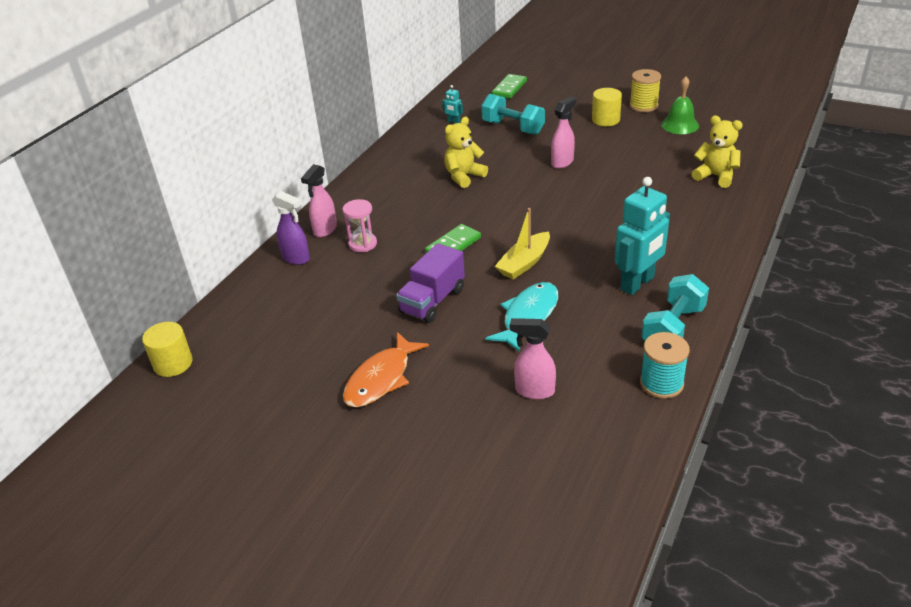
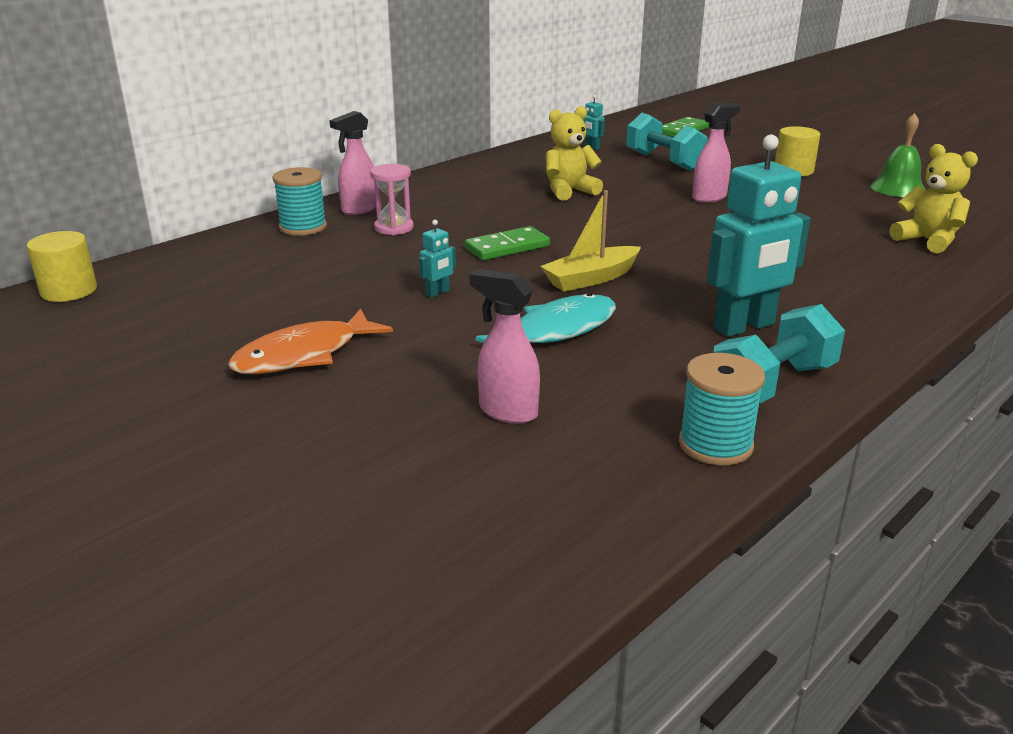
camera: 15 degrees right, 10 degrees down
purple spray bottle [272,191,310,265] -> turquoise spool [272,167,327,236]
purple truck [396,243,465,323] -> turquoise robot [419,220,456,298]
yellow spool [630,69,661,112] -> none

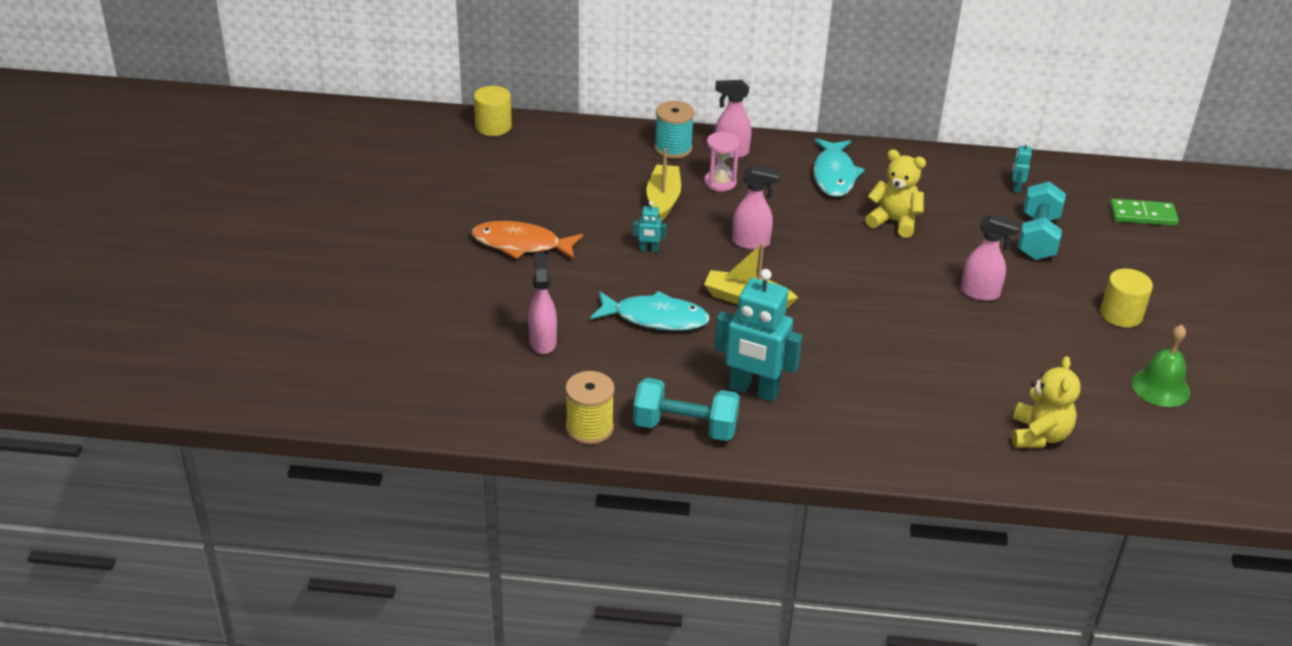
camera: 50 degrees right, 10 degrees up
green domino [465,226,550,260] -> pink spray bottle [732,165,781,250]
turquoise spool [679,353,765,465] -> yellow spool [565,371,615,444]
none -> yellow boat [647,148,681,221]
none -> turquoise fish [813,138,865,197]

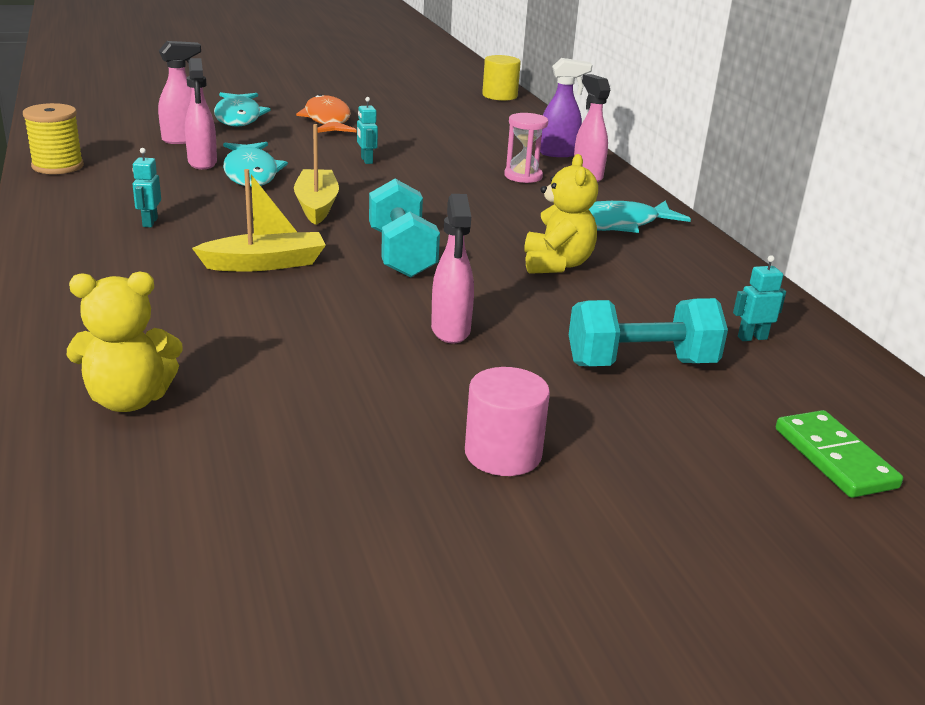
camera: 65 degrees right, 10 degrees down
turquoise dumbbell [633,378,740,441] -> turquoise dumbbell moved to [369,179,440,277]
yellow boat [647,148,681,221] -> yellow boat moved to [192,169,326,271]
turquoise spool [654,101,694,159] -> purple spray bottle [540,58,592,157]
turquoise robot [714,269,802,402] -> turquoise robot [132,148,161,227], size x0.43
pink spray bottle [732,165,781,250] -> pink spray bottle moved to [185,58,217,170]
yellow cylinder [1100,269,1153,328] -> pink cylinder [465,367,550,476]
green bell [1132,325,1190,407] -> none
none -> turquoise fish [214,92,271,127]

